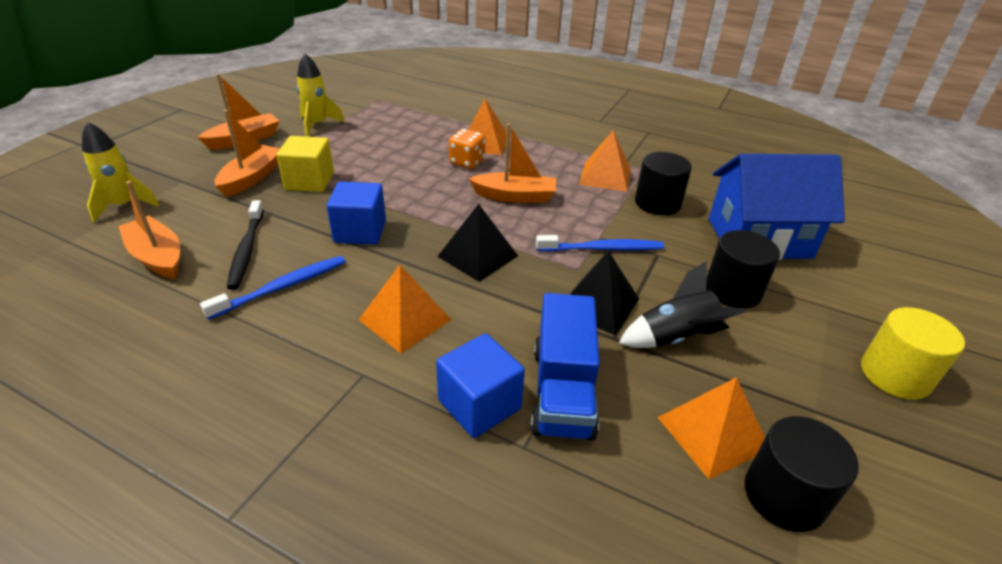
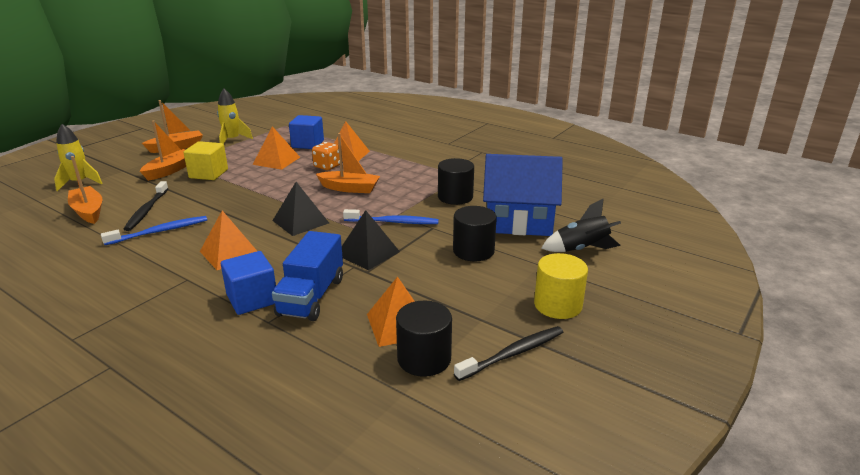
camera: 10 degrees right, 10 degrees down
blue cube [327,181,386,245] -> blue cube moved to [289,115,324,149]
orange pyramid [579,130,630,192] -> orange pyramid moved to [253,126,300,170]
black rocket [619,261,747,348] -> black rocket moved to [541,199,621,252]
none -> black toothbrush [454,326,563,381]

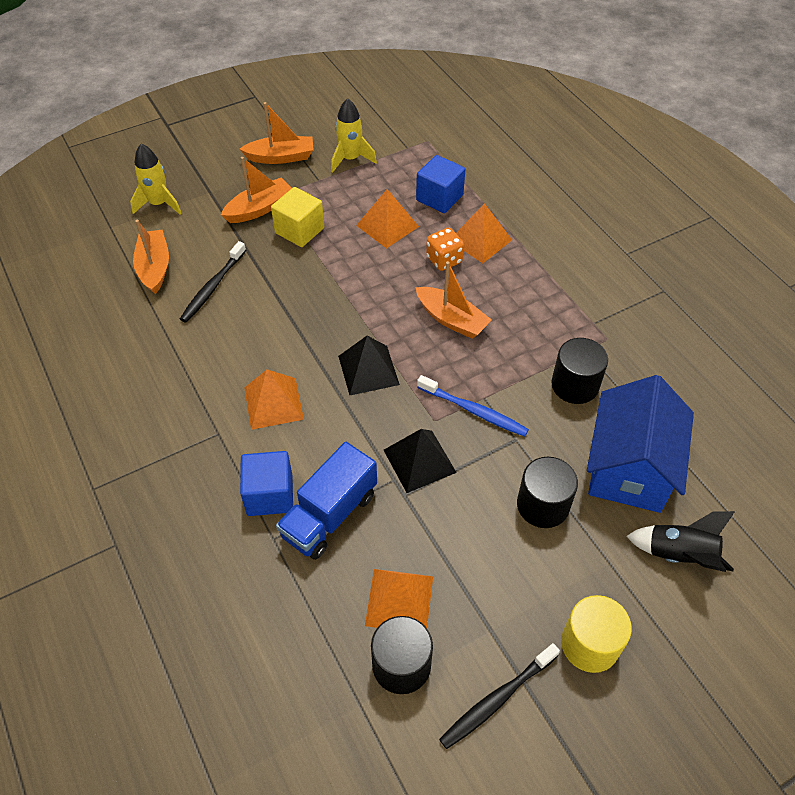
camera: 25 degrees right, 25 degrees up
blue toothbrush [101,216,207,245] -> none
black toothbrush [454,326,563,381] -> black toothbrush turned 150 degrees clockwise [439,643,560,749]
blue house [483,154,563,236] -> blue house turned 75 degrees clockwise [587,375,694,513]

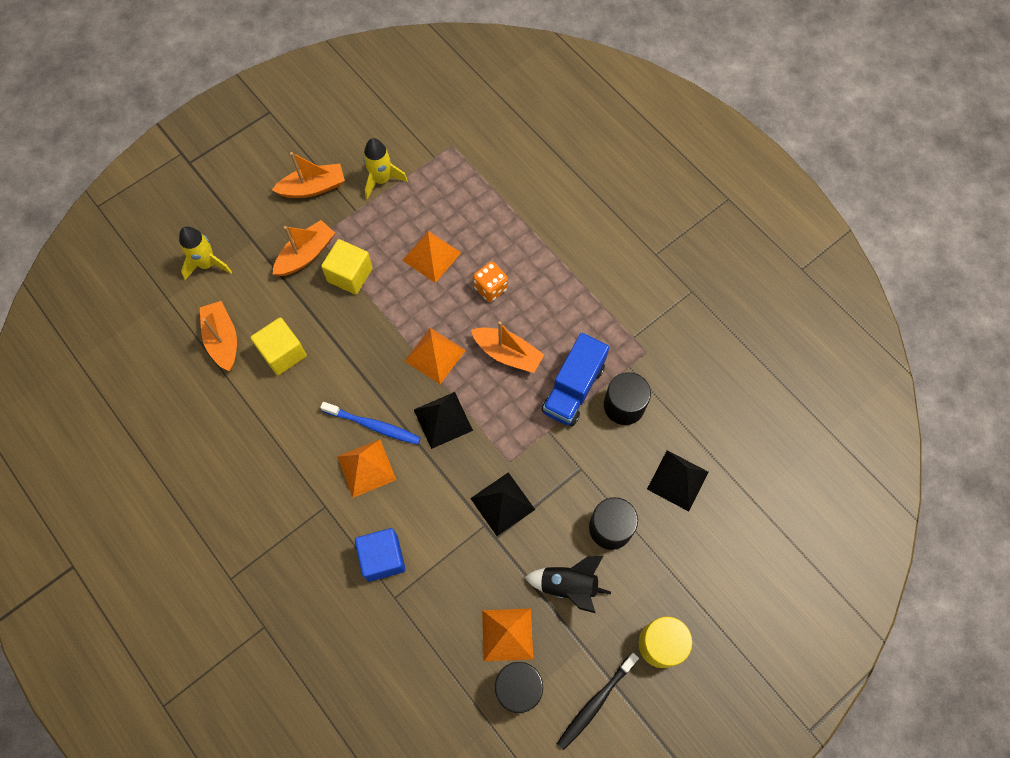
camera: 10 degrees left, 15 degrees up
black toothbrush [180,241,246,323] -> yellow cube [250,317,307,375]
blue truck [276,442,377,560] -> blue truck moved to [541,333,609,426]
blue cube [416,155,465,213] -> none
blue toothbrush [417,375,529,437] -> blue toothbrush moved to [320,402,421,445]
orange pyramid [456,203,512,263] -> orange pyramid moved to [405,328,466,384]
blue house [587,375,694,513] -> black pyramid [647,450,708,512]
black rocket [626,511,735,572] -> black rocket moved to [524,556,611,613]

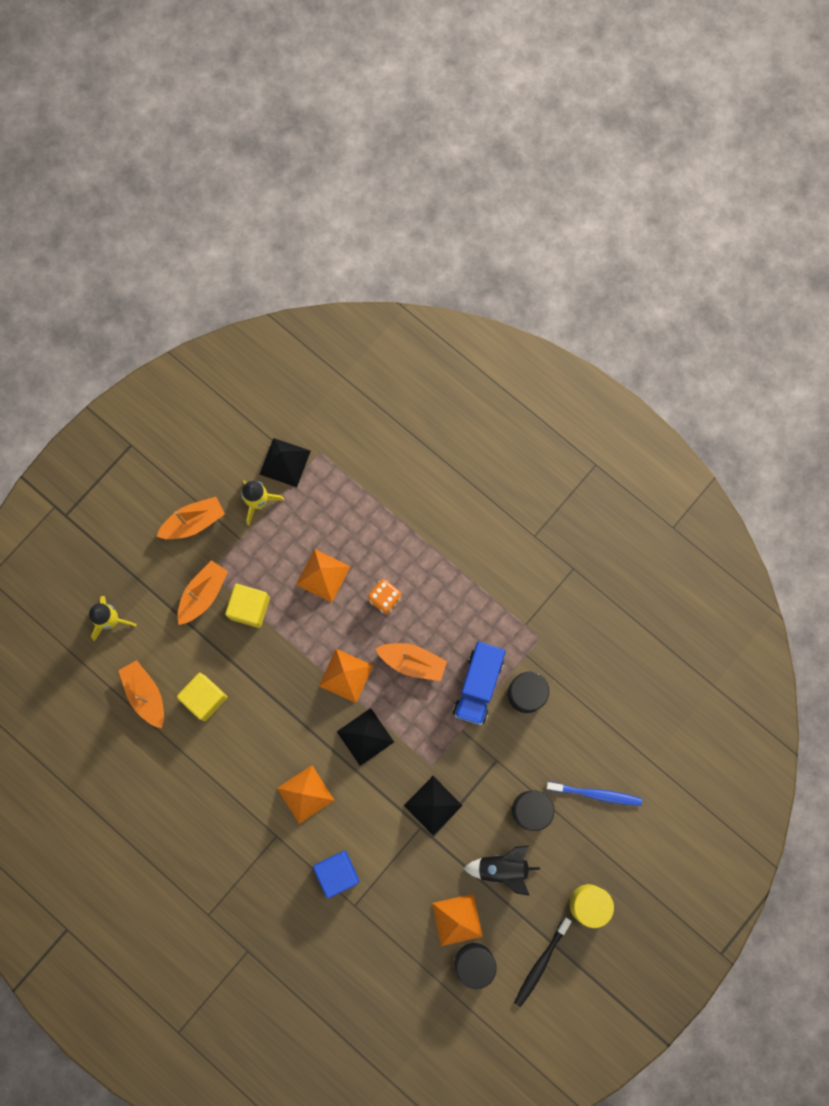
camera: 10 degrees left, 10 degrees up
blue toothbrush [320,402,421,445] -> blue toothbrush moved to [546,782,642,806]
black pyramid [647,450,708,512] -> black pyramid moved to [259,438,311,487]

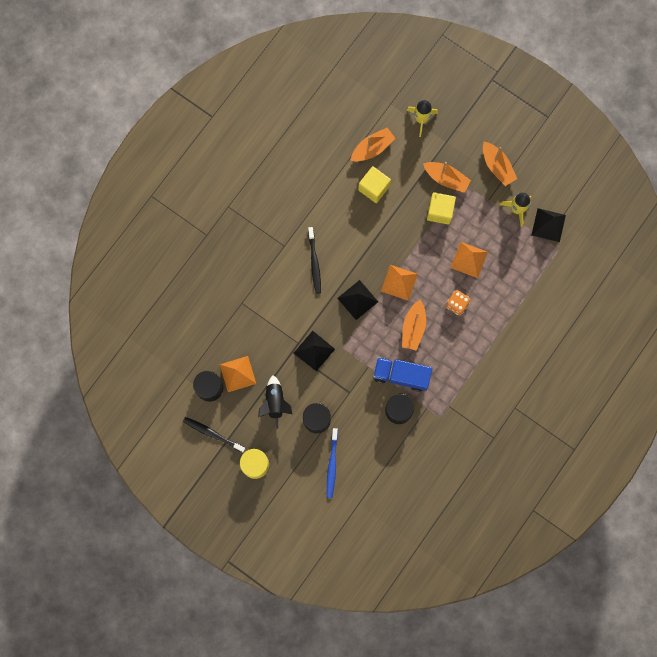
camera: 85 degrees right, 0 degrees up
orange pyramid [277,765,335,824] -> black toothbrush [308,227,321,294]
blue cube [313,851,359,898] -> none

